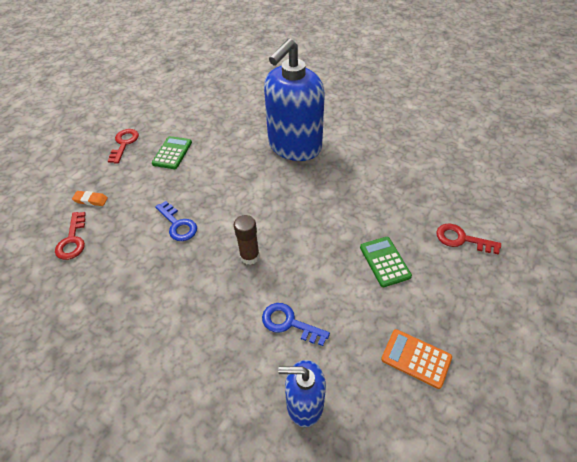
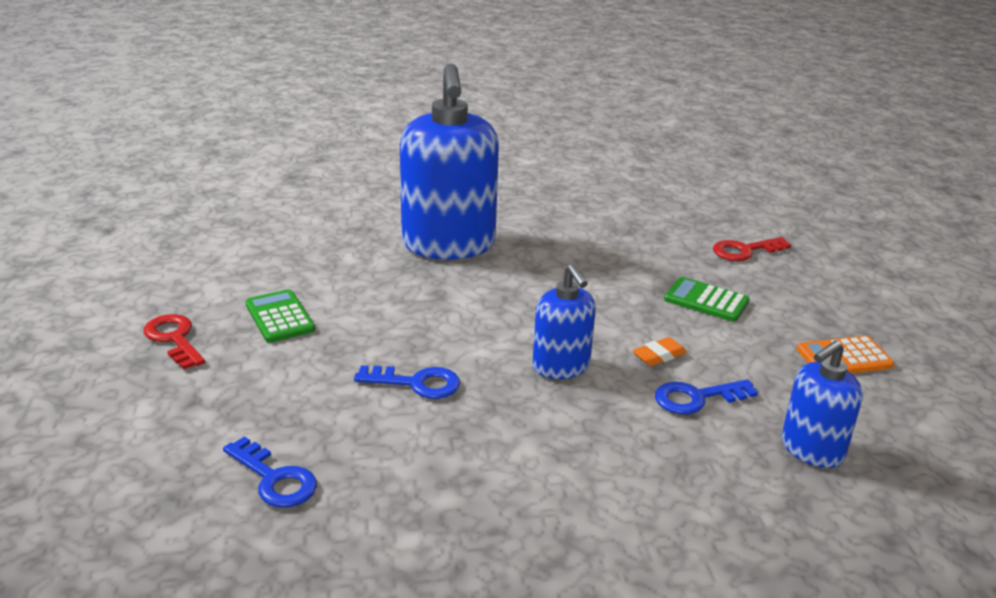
camera: 45 degrees left, 20 degrees down
red key [55,212,86,260] -> blue key [223,436,317,508]
orange eraser [72,191,108,206] -> orange eraser moved to [632,337,687,366]
brown glue stick [234,215,260,265] -> blue soap dispenser [533,264,596,379]

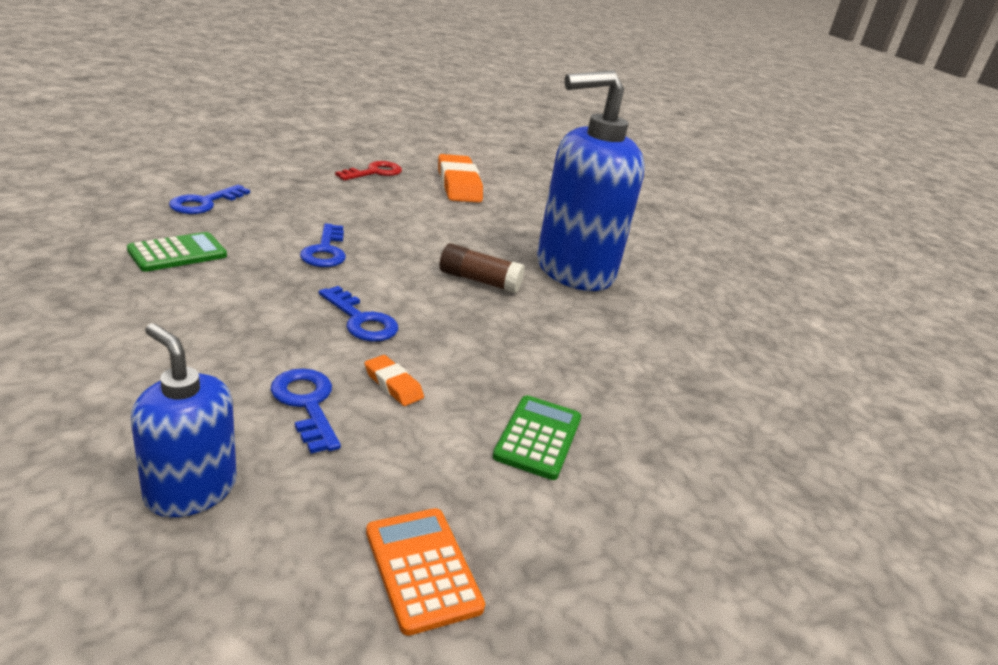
camera: 75 degrees right, 0 degrees up
green calculator [245,289,315,343] -> green calculator moved to [127,232,227,272]
blue soap dispenser [533,264,596,379] -> blue key [319,286,398,342]
red key [713,237,791,261] -> none
none -> orange eraser [438,154,483,203]
none -> brown glue stick [440,243,525,293]

